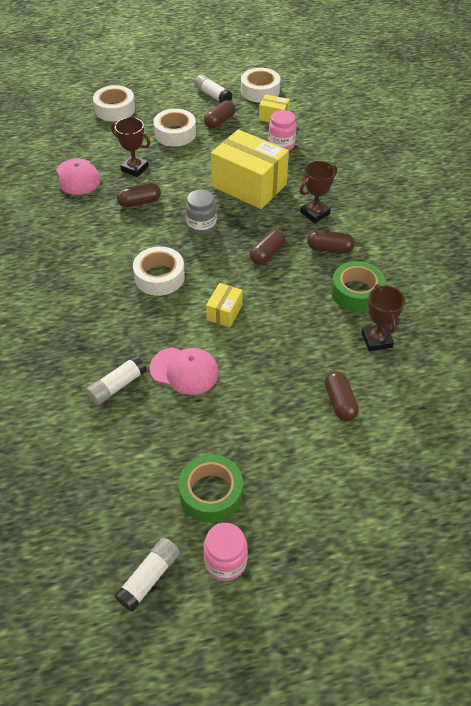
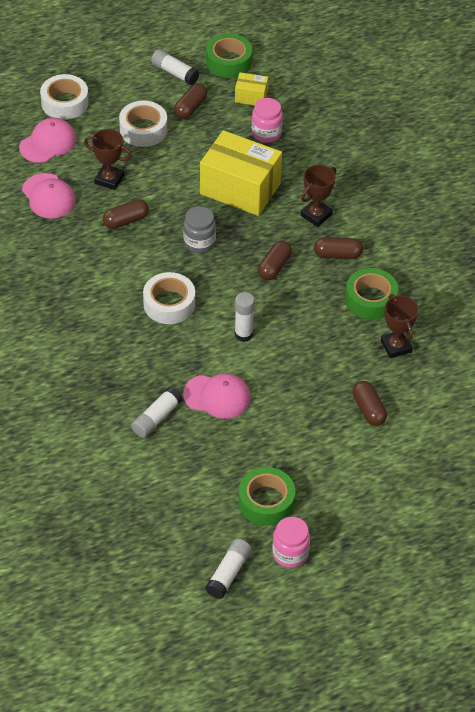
camera: 10 degrees left, 0 degrees up
yellow box [206,283,243,328] -> white glue stick [234,292,255,342]
white tape [241,68,280,103] -> green tape [206,34,252,78]
none -> pink cap [19,118,76,163]

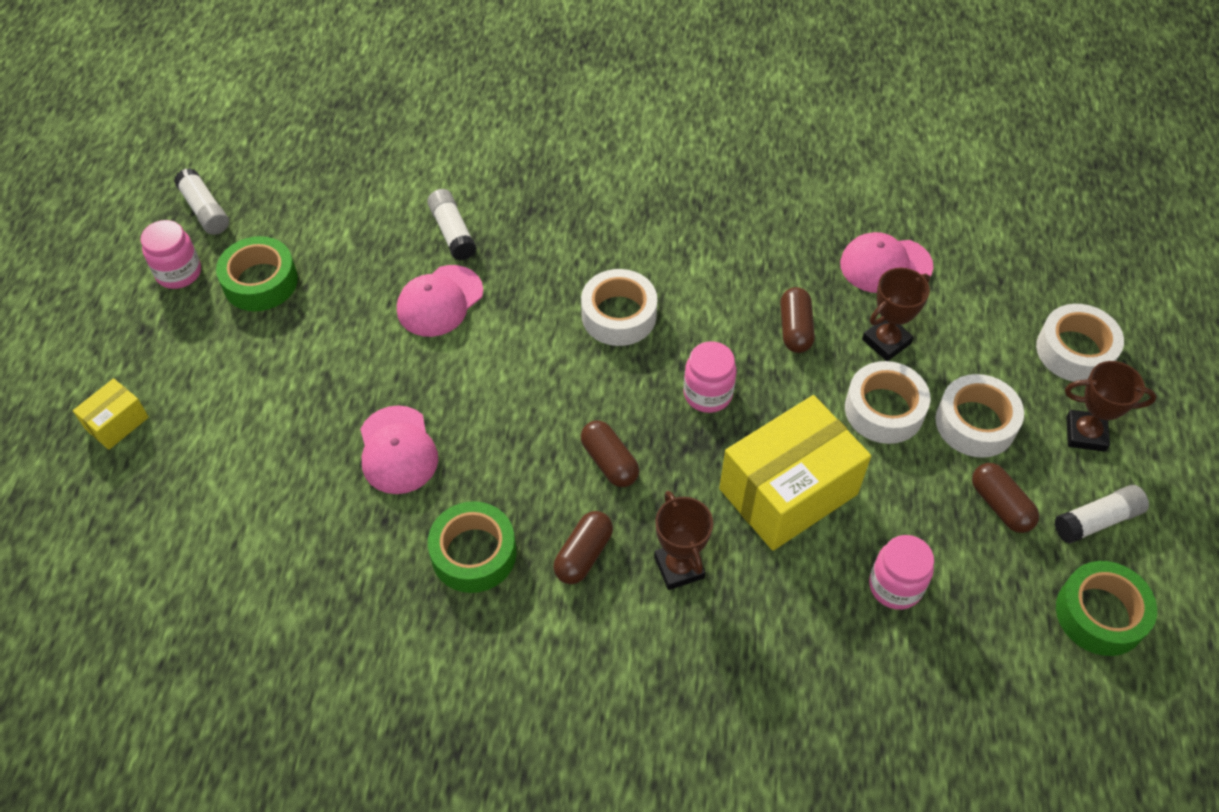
camera: 120 degrees right, 5 degrees up
pink cap [19,118,76,163] -> pink cap moved to [360,406,438,494]
grey jar [183,206,216,253] -> pink jar [684,341,736,413]
white glue stick [234,292,255,342] -> none
yellow box [235,72,268,105] -> yellow box moved to [73,378,149,450]
brown capsule [352,381,387,426] -> none
brown trophy [381,294,419,358] -> brown trophy moved to [1065,361,1157,452]
none -> white tape [845,361,930,444]

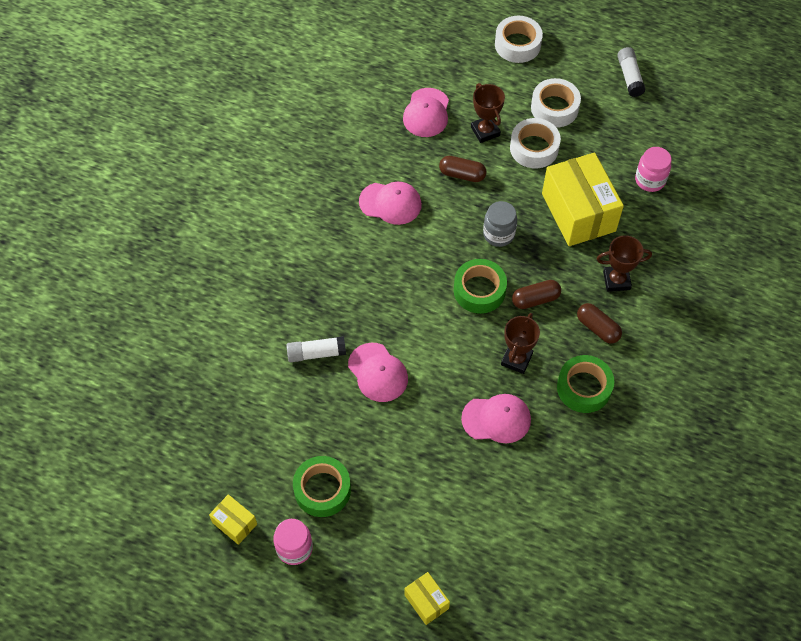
camera: 75 degrees left, 5 degrees up
white glue stick [174,168,229,235] -> yellow box [209,494,257,545]
white tape [581,269,657,346] -> none
pink jar [684,341,736,413] -> grey jar [483,201,517,247]
brown capsule [972,463,1039,533] -> none
green tape [1056,561,1157,656] -> green tape moved to [454,259,507,314]
brown trophy [1065,361,1157,452] -> brown trophy moved to [501,313,540,374]
none -> pink cap [359,182,422,225]

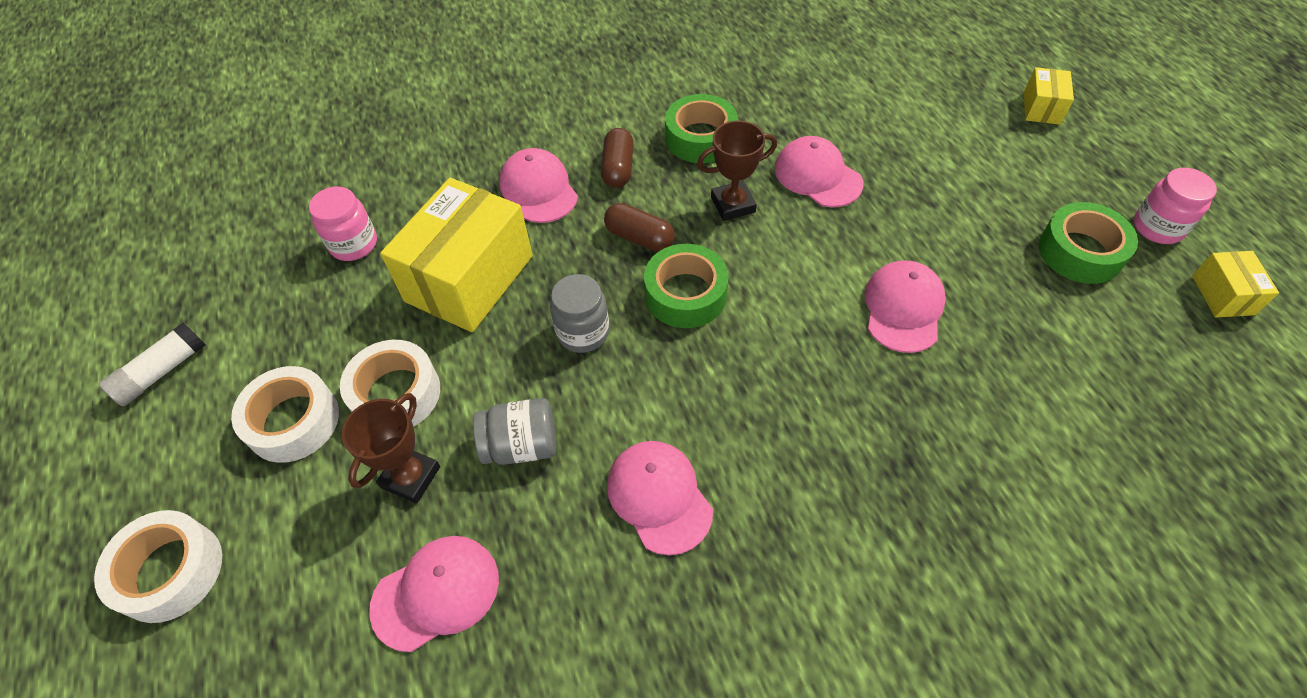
camera: 130 degrees left, 5 degrees down
white glue stick [286,336,346,362] -> none
brown capsule [439,156,487,182] -> grey jar [473,398,556,465]
brown trophy [596,236,652,292] -> pink cap [499,148,578,223]

